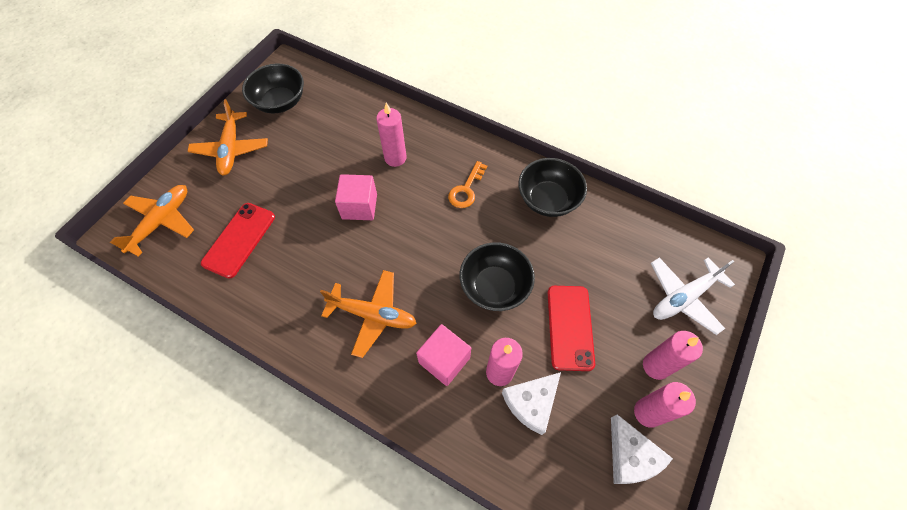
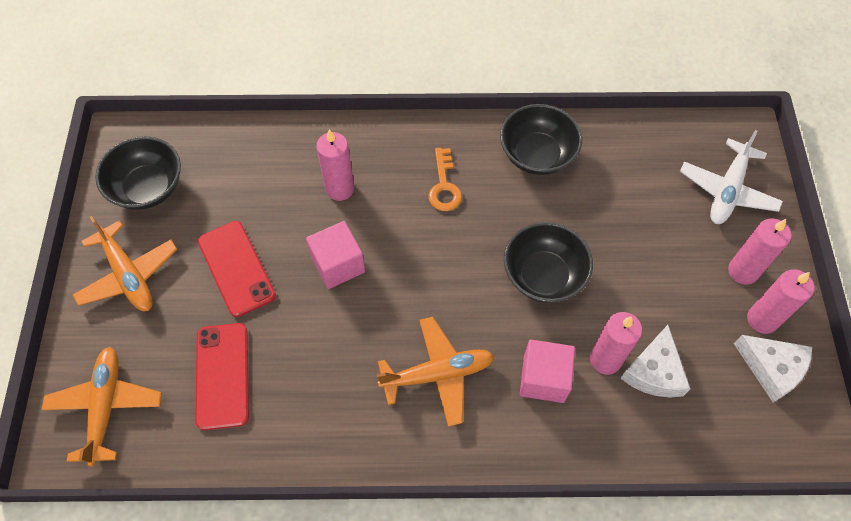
camera: 30 degrees left, 0 degrees up
red phone [548,286,595,371] -> red phone moved to [198,221,276,317]

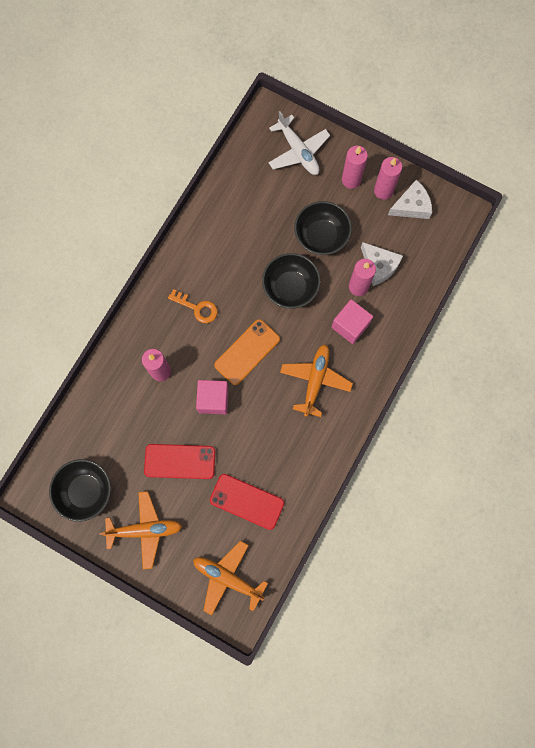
camera: 60 degrees left, 15 degrees up
black bowl [500,104,582,175] -> black bowl moved to [294,201,352,255]
none -> orange phone [214,319,280,385]

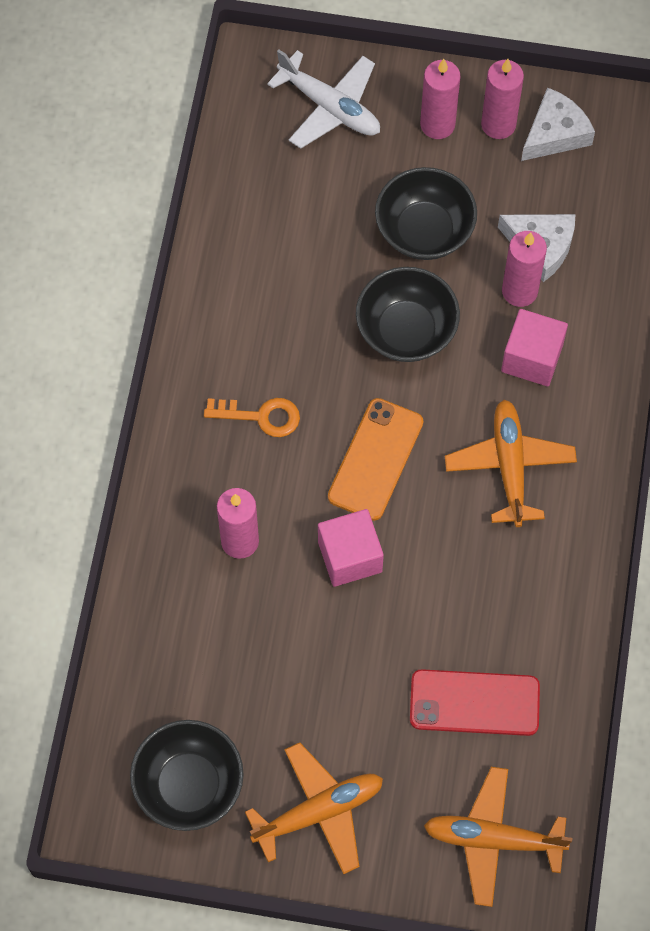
camera: 20 degrees left, 10 degrees down
red phone [144,444,215,479] -> none

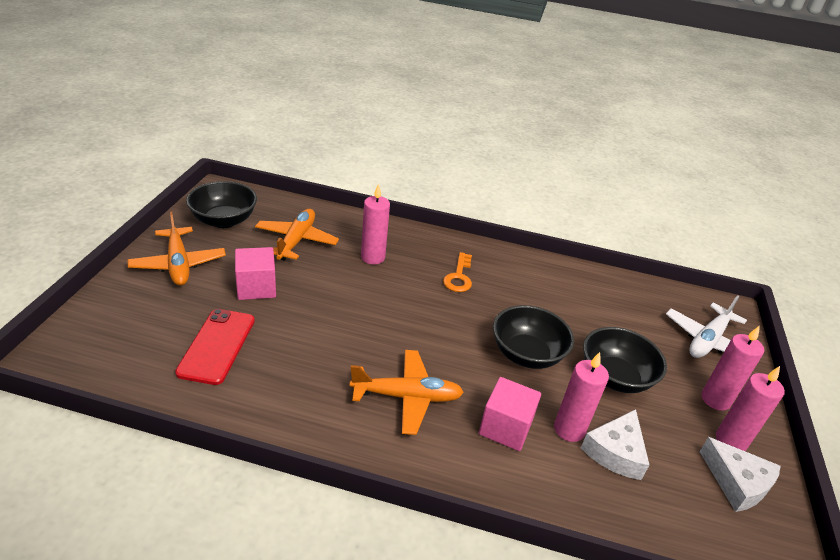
camera: 90 degrees right, 30 degrees down
pink cube [318,509,384,587] -> pink cube moved to [235,247,276,300]
orange phone [328,398,423,521] -> none
orange plane [424,767,572,907] -> orange plane moved to [255,209,339,261]

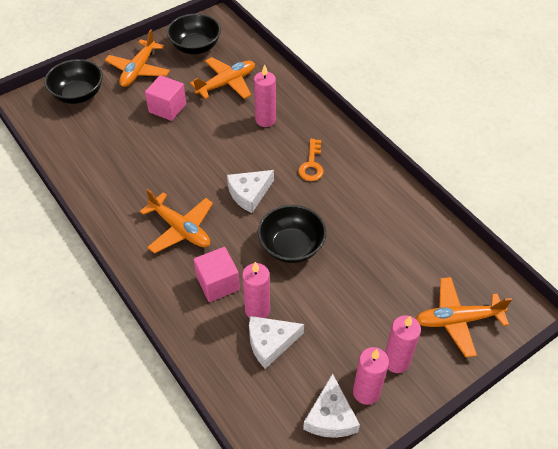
camera: 45 degrees right, 15 degrees up
red phone [175,309,255,385] -> none
orange key [443,252,472,292] -> orange key turned 45 degrees counterclockwise [298,139,324,181]
black bowl [583,327,667,393] -> black bowl moved to [44,59,103,104]
white plane [666,295,747,358] -> orange plane [416,277,512,357]
none -> white cheese [227,170,274,213]

